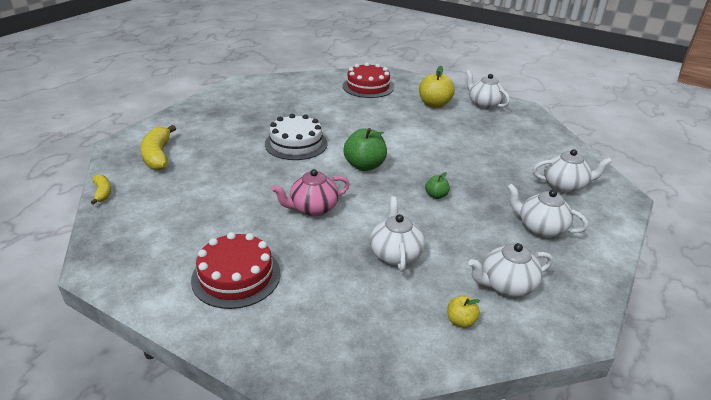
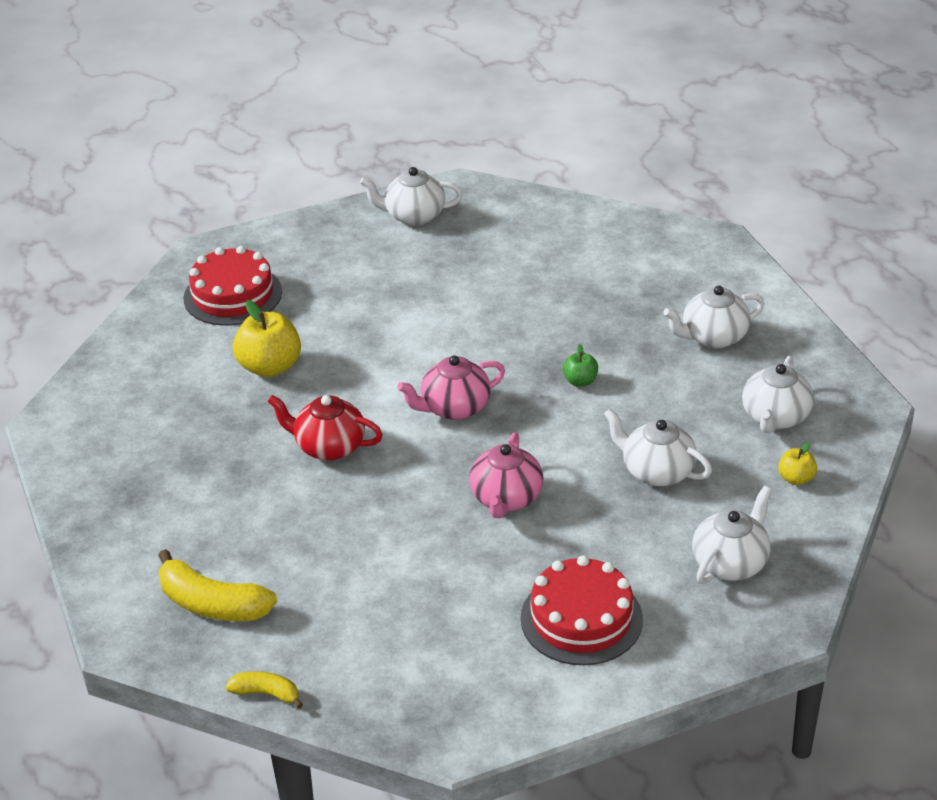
camera: 50 degrees left, 5 degrees up
white cake [265,114,328,160] -> red teapot [268,395,383,461]
green apple [343,128,387,171] -> pink teapot [397,356,505,420]
yellow apple [419,66,455,108] -> yellow apple moved to [233,300,301,378]
white teapot [533,149,612,193] -> white teapot moved to [692,486,772,584]

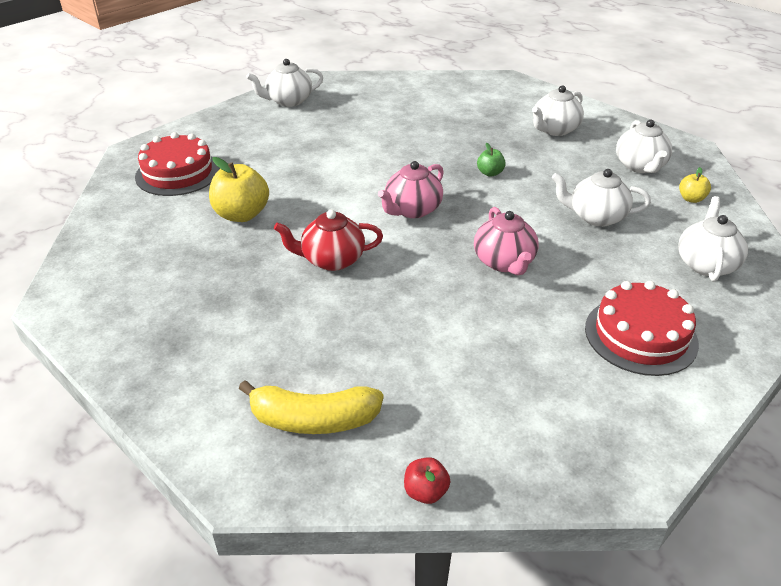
camera: 25 degrees left, 0 degrees up
yellow banana [225,671,303,709] -> red apple [404,457,450,504]

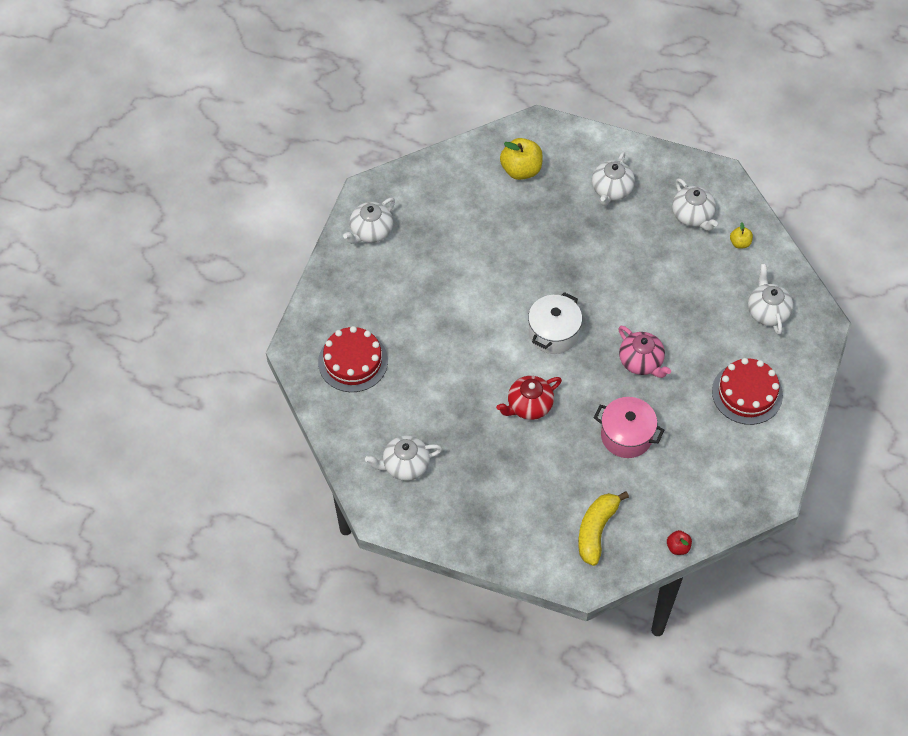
camera: 25 degrees left, 20 degrees up
yellow apple [209,157,269,222] -> yellow apple moved to [500,138,543,180]
yellow banana [239,380,384,434] -> yellow banana turned 135 degrees clockwise [578,491,629,566]
pink teapot [378,161,444,218] -> white pot [528,292,582,354]
green apple [477,143,506,177] -> none
white teapot [552,169,651,227] -> white teapot moved to [365,435,442,481]
none -> pink pot [594,397,664,458]

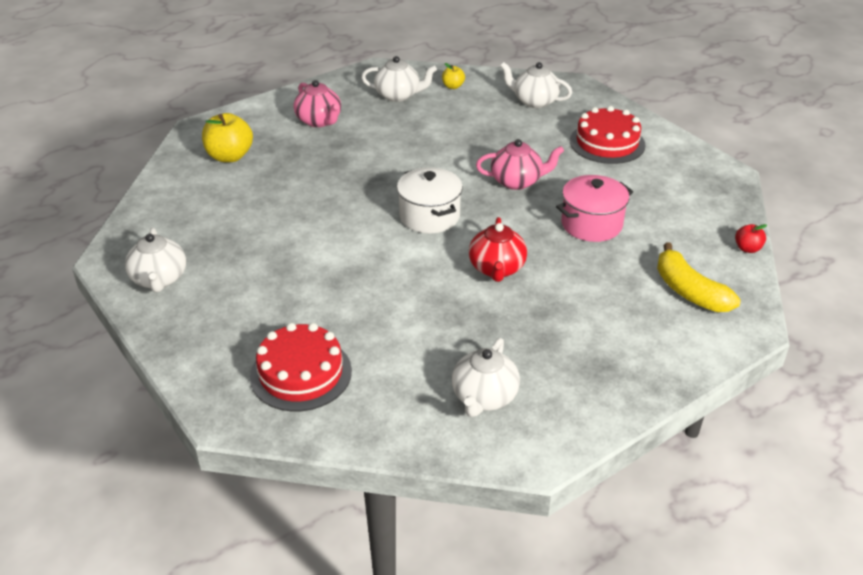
camera: 55 degrees left, 20 degrees down
white teapot [592,152,635,206] -> pink teapot [294,80,341,127]

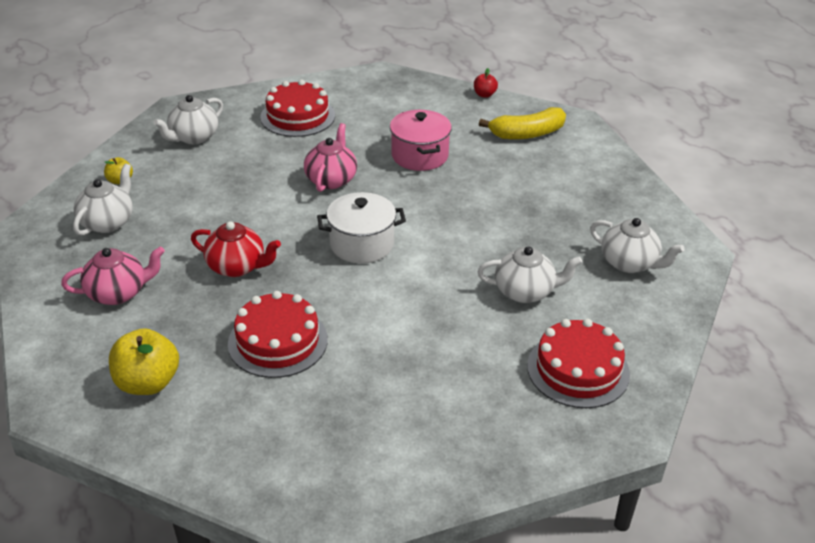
camera: 75 degrees left, 0 degrees up
white teapot [125,228,186,292] -> white teapot moved to [478,246,582,303]
red teapot [469,217,527,282] -> red teapot moved to [191,221,281,277]
none -> red cake [228,291,328,378]

